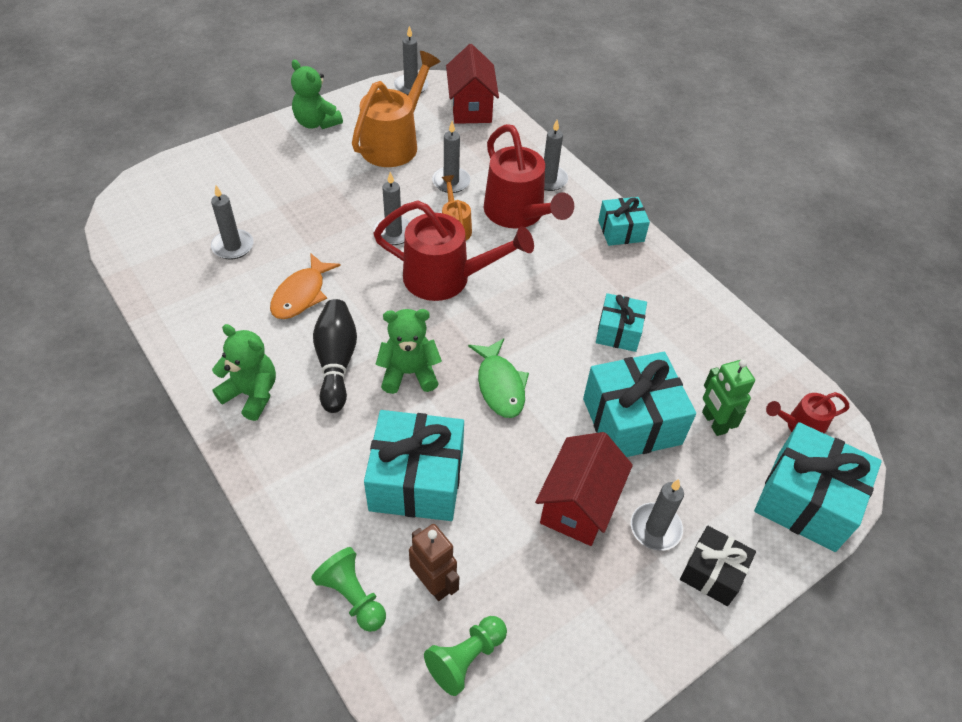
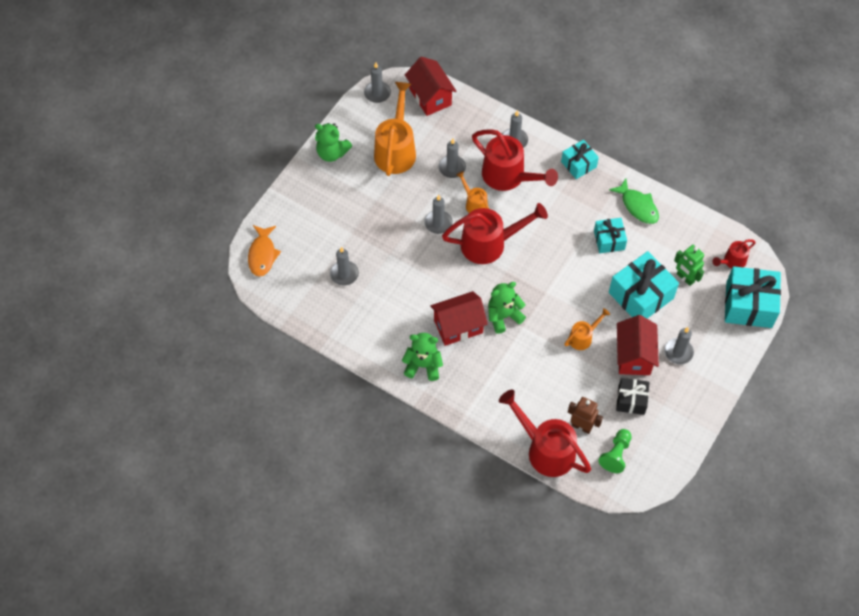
camera: 20 degrees left, 10 degrees up
orange fish [270,253,341,319] -> orange fish moved to [248,225,281,277]
green pawn [311,547,386,632] -> red watering can [499,390,591,477]
black bowling pin [313,299,357,413] -> red house [430,291,488,346]
turquoise gift [364,410,464,521] -> none
green fish [468,338,529,418] -> green fish moved to [609,179,659,224]
black gift [680,526,756,606] -> black gift moved to [616,378,650,415]
none -> orange watering can [564,308,610,350]

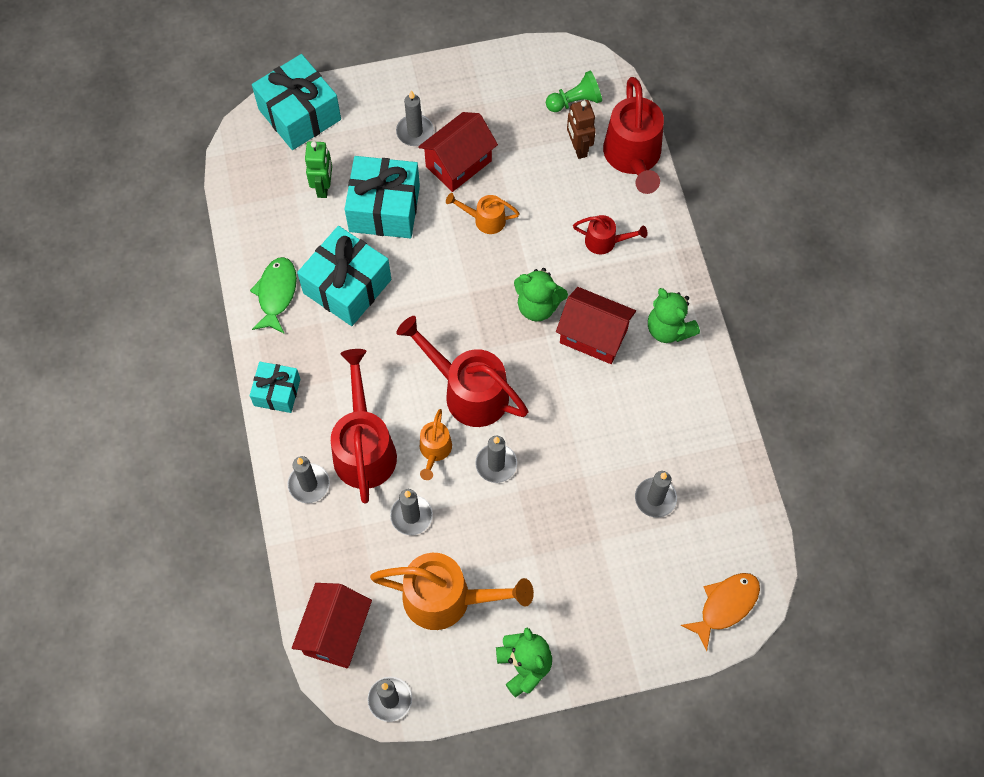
camera: 135 degrees left, 5 degrees up
orange watering can [374,82,416,176] -> orange watering can turned 135 degrees counterclockwise [370,553,534,630]
turquoise gift [594,218,627,253] -> turquoise gift [297,226,391,326], size x1.72
black gift [616,378,650,415] -> none
red watering can [713,239,756,269] -> red watering can moved to [573,215,648,254]

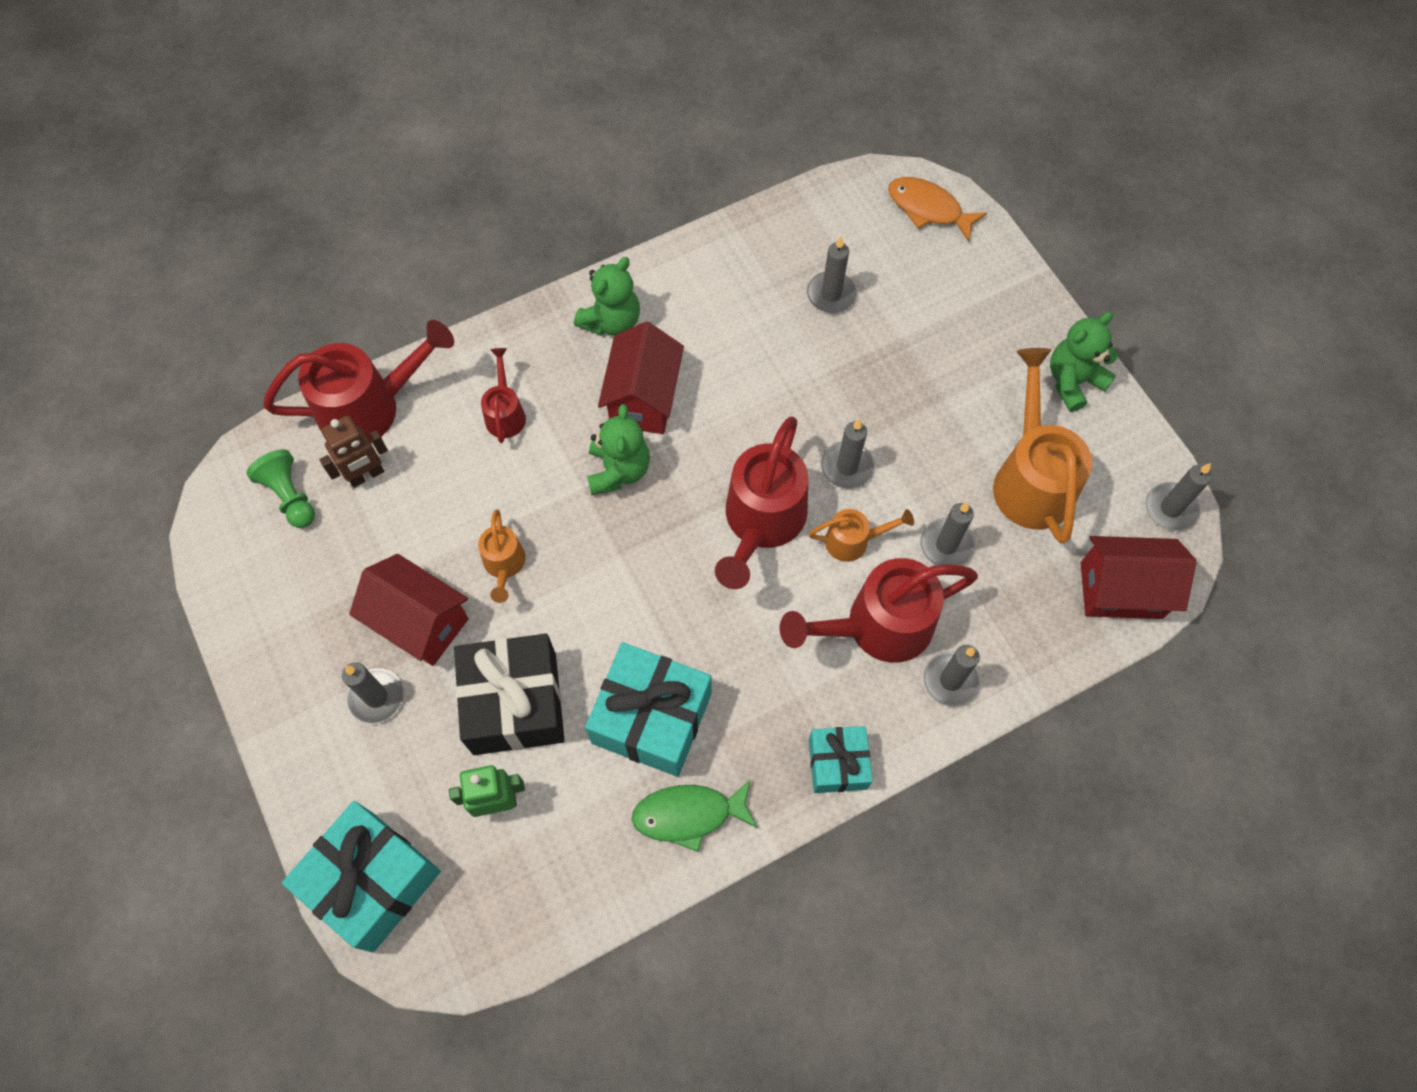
camera: 105 degrees left, 0 degrees up
turquoise gift [345,156,420,238] -> black gift [454,634,565,755]

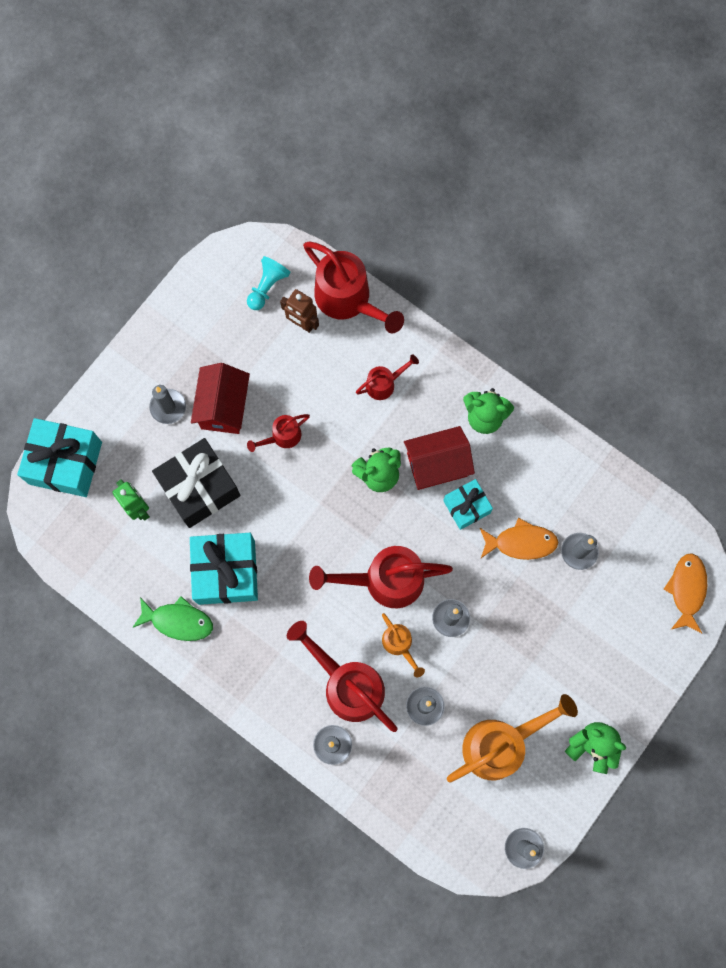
camera: 65 degrees right, 10 degrees up
green pawn [246,449,315,528] -> turquoise pawn [247,256,291,310]
orange watering can [478,509,526,603] -> red watering can [247,414,310,452]
green fish [632,779,758,852] -> green fish turned 135 degrees clockwise [132,596,213,641]
turquoise gift [809,726,873,793] -> turquoise gift moved to [443,479,493,530]
red house [1081,536,1196,619] -> none
none -> orange fish [480,518,558,560]

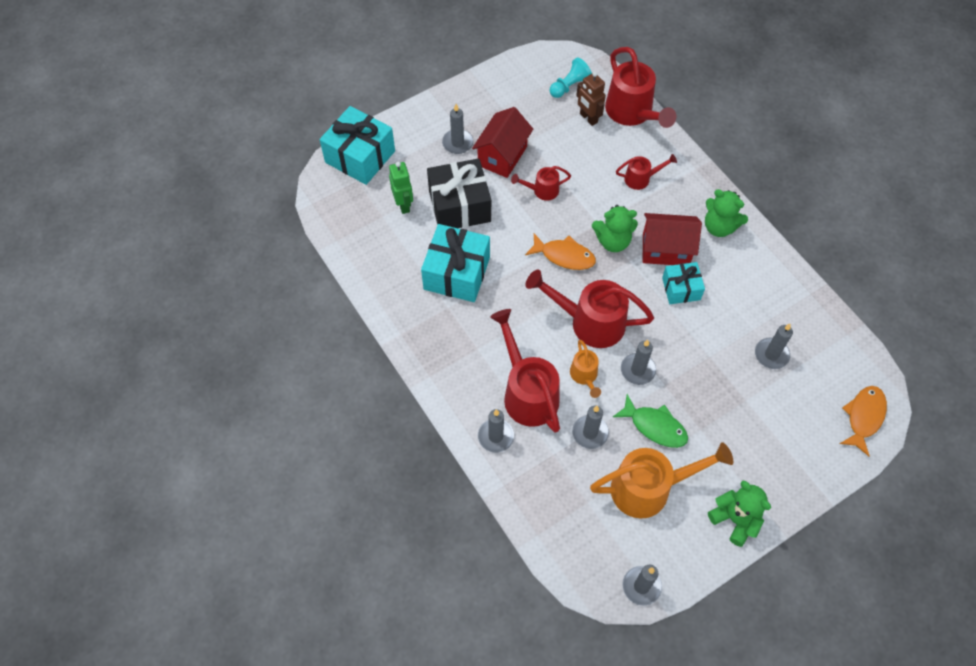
camera: 20 degrees right, 15 degrees down
green fish [132,596,213,641] -> green fish moved to [613,394,688,448]
orange fish [480,518,558,560] -> orange fish moved to [525,234,596,270]

